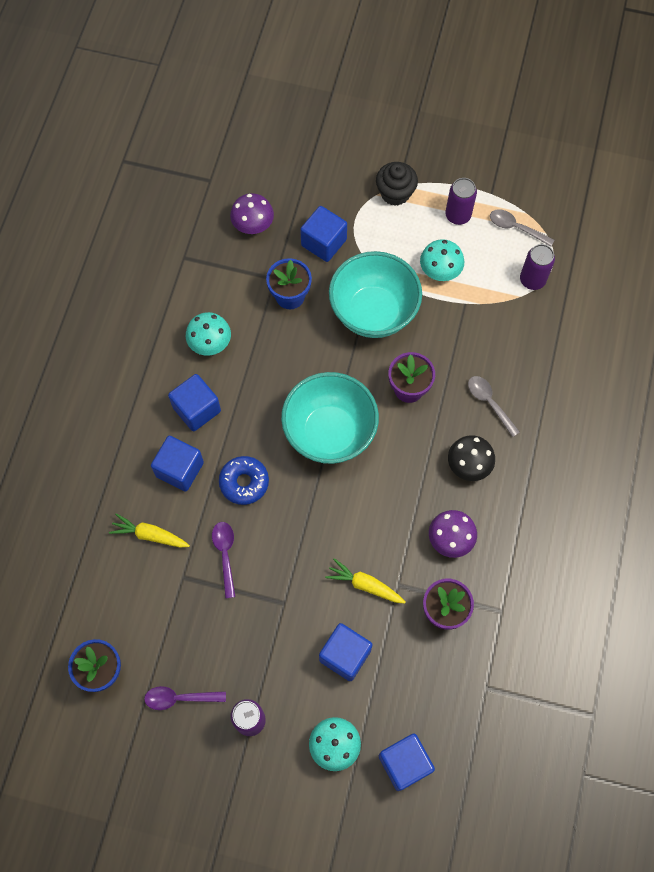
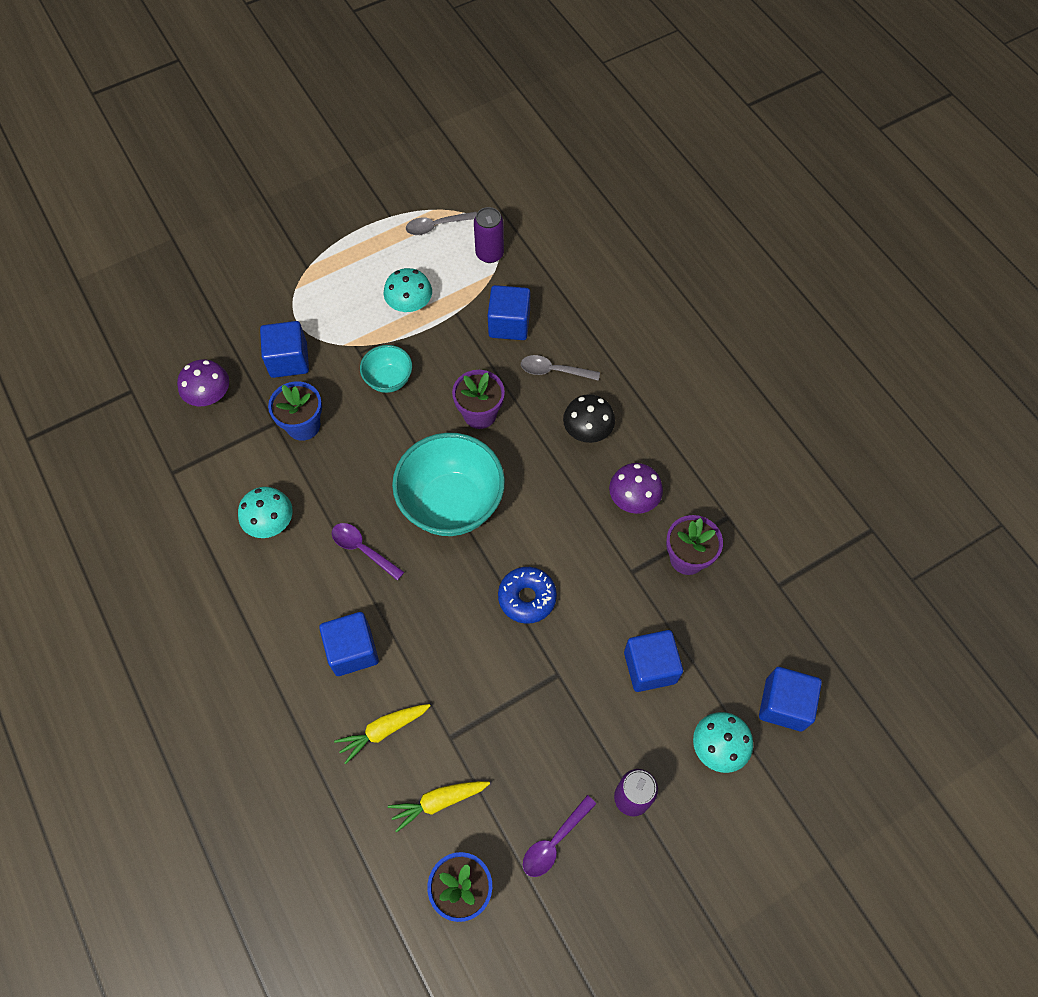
camera: 45 degrees left, 5 degrees down
blue cube [168,374,221,431] -> blue cube moved to [488,285,530,340]
purple spoon [212,522,235,599] -> purple spoon moved to [332,523,404,581]
blue donut [219,456,269,505] -> blue donut moved to [498,567,557,624]
yellow carrot [325,558,405,604] -> yellow carrot moved to [388,781,490,832]
turquoise bowl [329,251,422,338] -> turquoise bowl [360,345,412,393], size x0.51
black cupcake [376,162,418,206] -> none
purple can [445,178,477,225] -> none

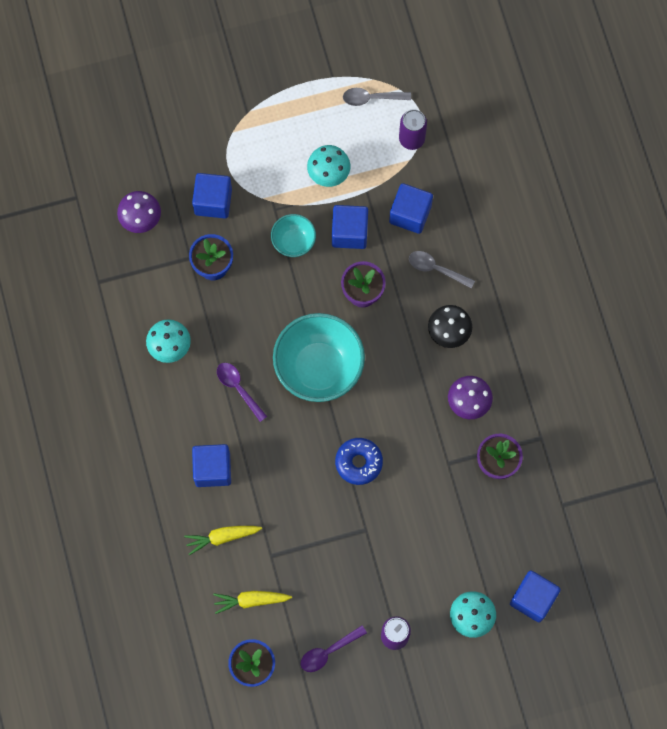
camera: 15 degrees right, 10 degrees up
blue cube [624,630,683,692] -> blue cube moved to [332,205,368,249]

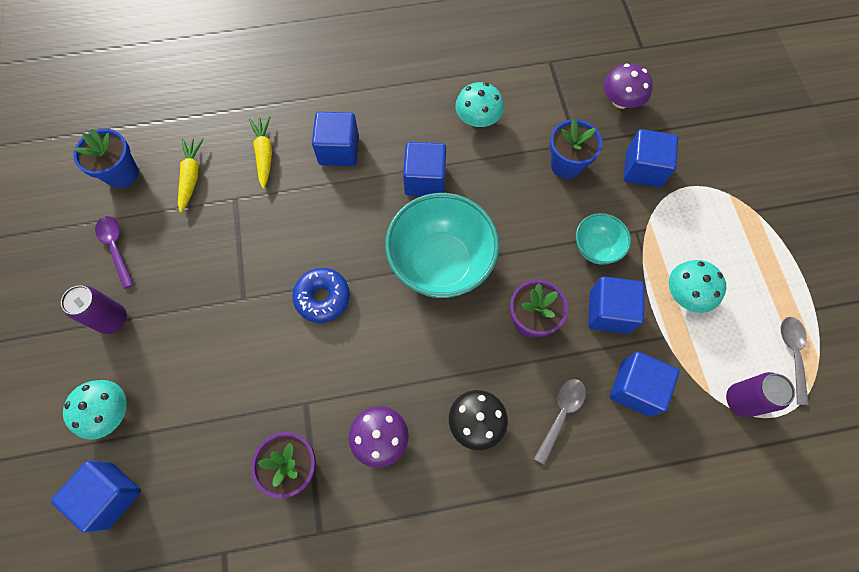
camera: 95 degrees right, 5 degrees down
purple spoon [217,363,267,422] -> blue cube [403,142,446,196]

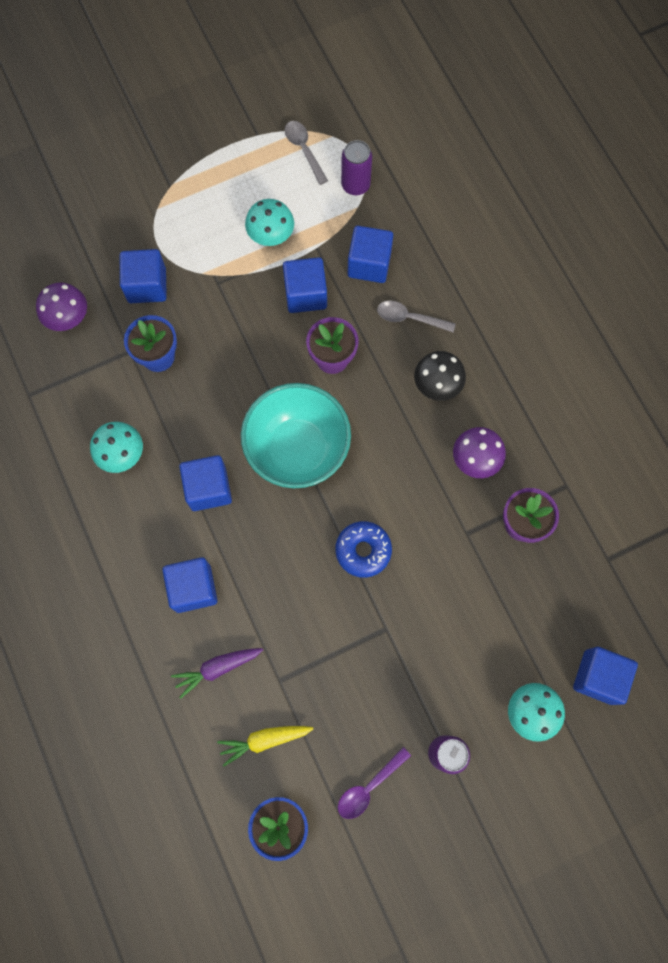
camera: 105 degrees left, 5 degrees up
yellow carrot [249,116,272,189] -> purple carrot [171,648,263,699]
turquoise bowl [576,213,631,265] -> none
grey spoon [781,317,809,405] -> grey spoon turned 75 degrees clockwise [285,121,328,185]

